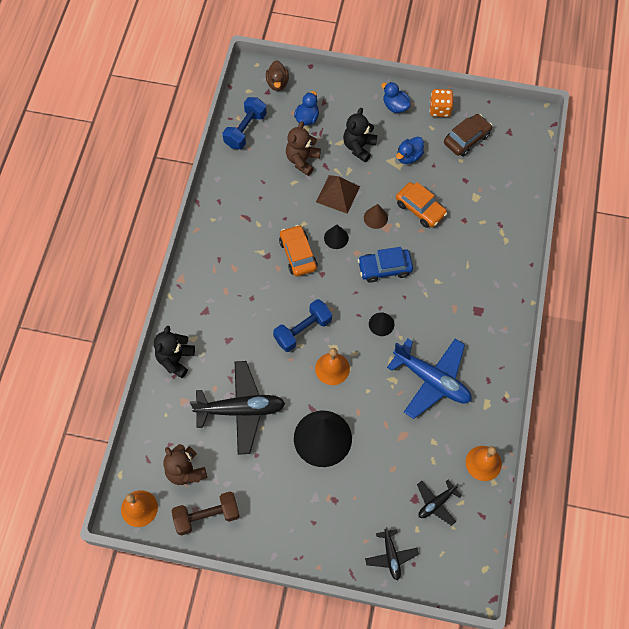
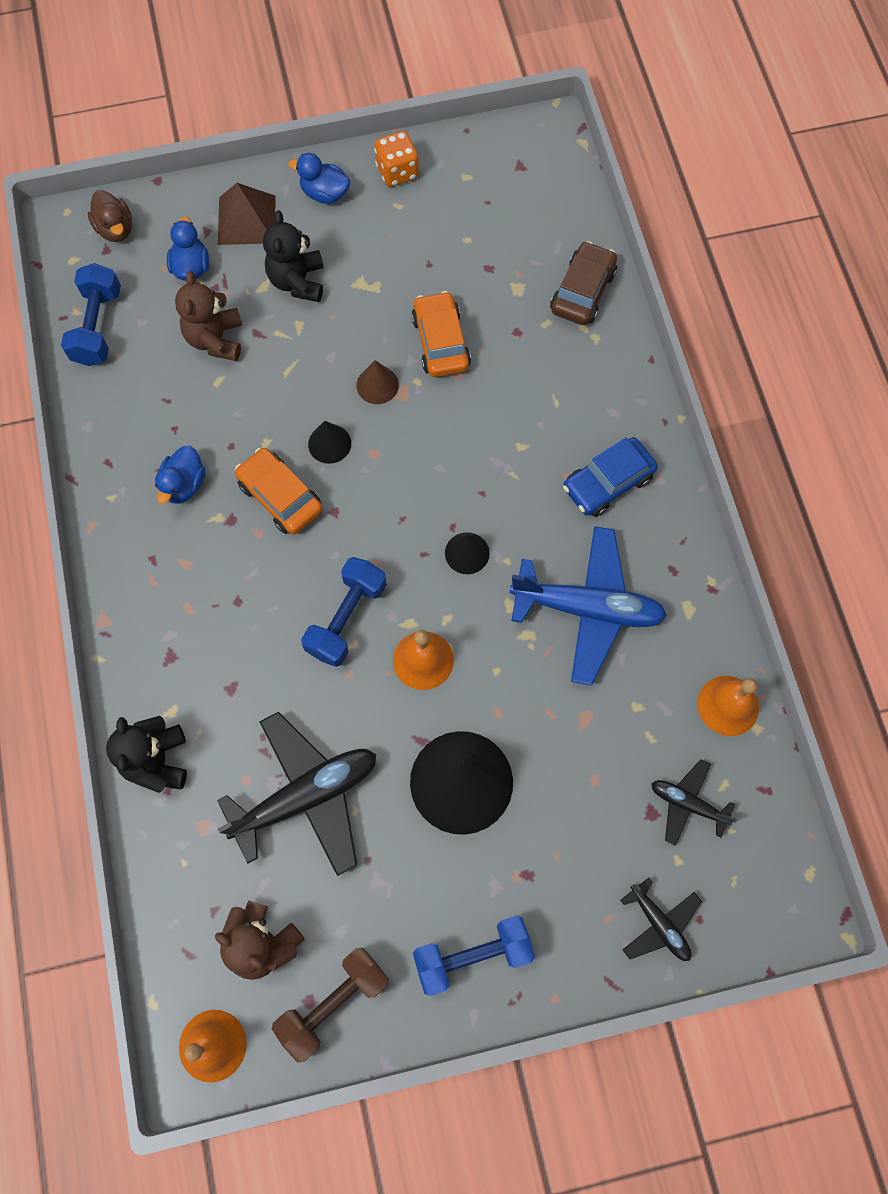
camera: 25 degrees left, 5 degrees up
brown pyramid [316,175,360,214] -> brown pyramid moved to [218,183,276,245]
blue car [358,247,413,283] -> blue car moved to [563,437,658,517]
blue duck [396,137,424,164] -> blue duck moved to [155,446,205,504]
orange car [396,182,447,228] -> orange car turned 120 degrees counterclockwise [411,291,471,377]
black plane [417,480,462,526] -> black plane turned 90 degrees clockwise [651,759,737,846]
brown car [444,114,492,156] -> brown car moved to [550,241,617,325]
none -> blue dumbbell [413,916,535,996]

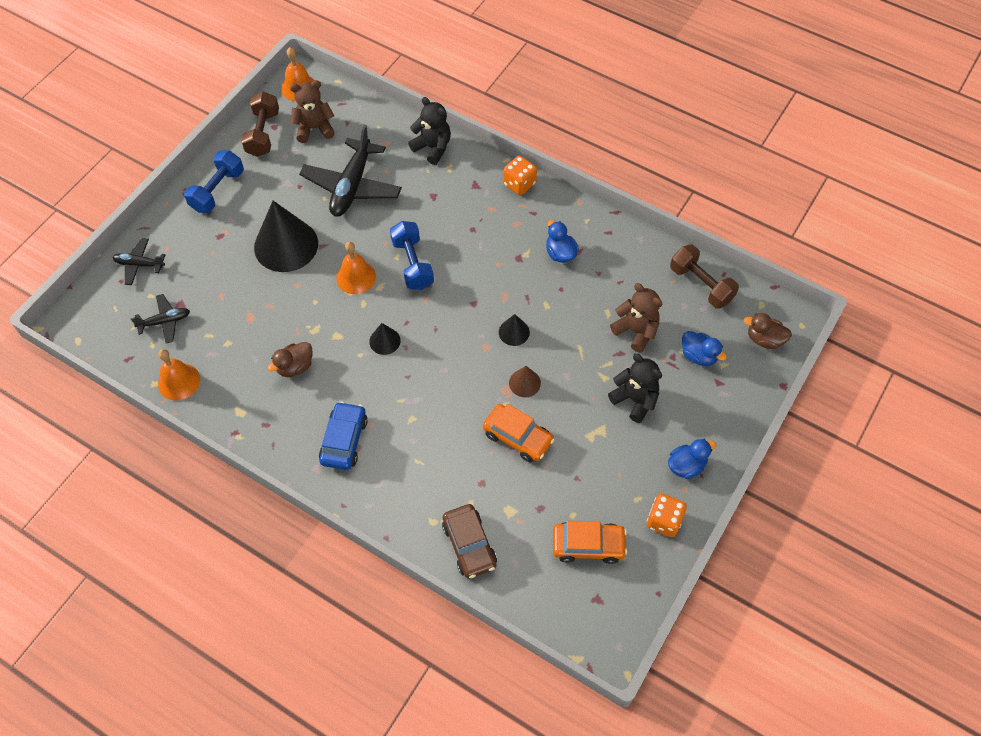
camera: 135 degrees right, 10 degrees down
blue dumbbell [61,263,121,366] -> brown dumbbell [670,244,739,309]
brown pyramid [218,183,276,245] -> none
orange car [235,448,323,535] -> orange car moved to [553,521,627,564]
blue plane [509,526,667,685] -> brown duck [268,342,312,377]
none -> orange dice [503,156,537,195]

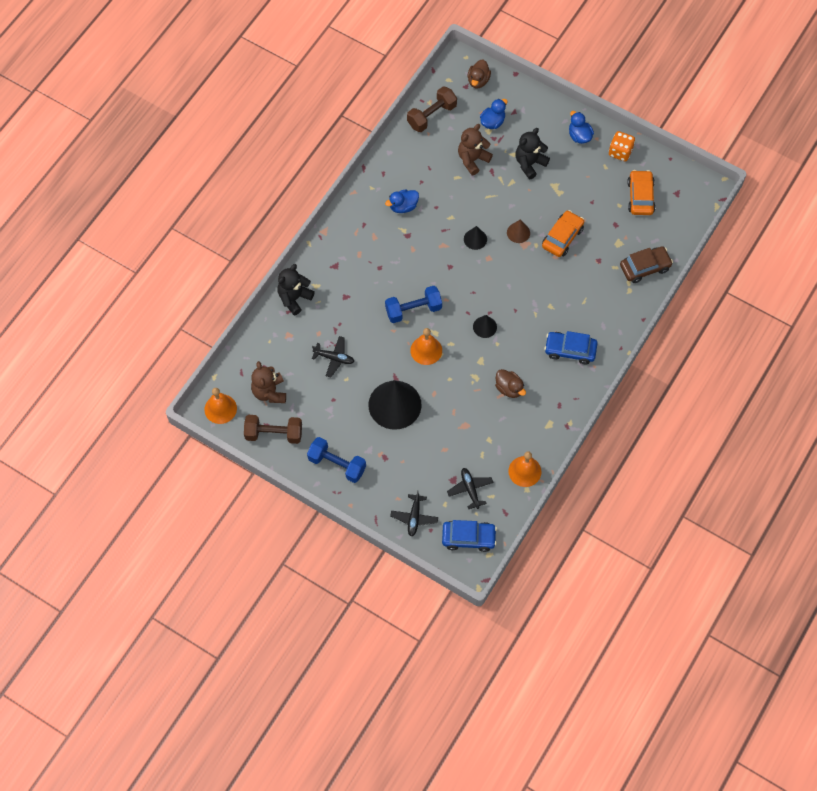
camera: 90 degrees left, 5 degrees up
black plane [299,125,402,217] -> black plane [312,336,355,377], size x0.52
orange dice [503,156,537,195] -> none
none -> blue car [442,520,497,552]

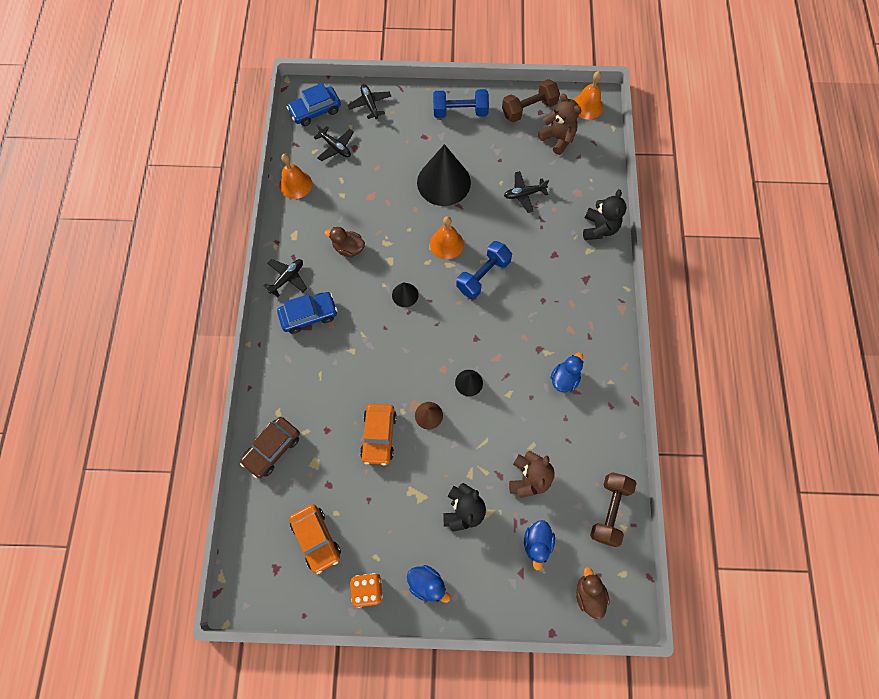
camera: 150 degrees right, 5 degrees up
none -> black plane [263,259,307,298]

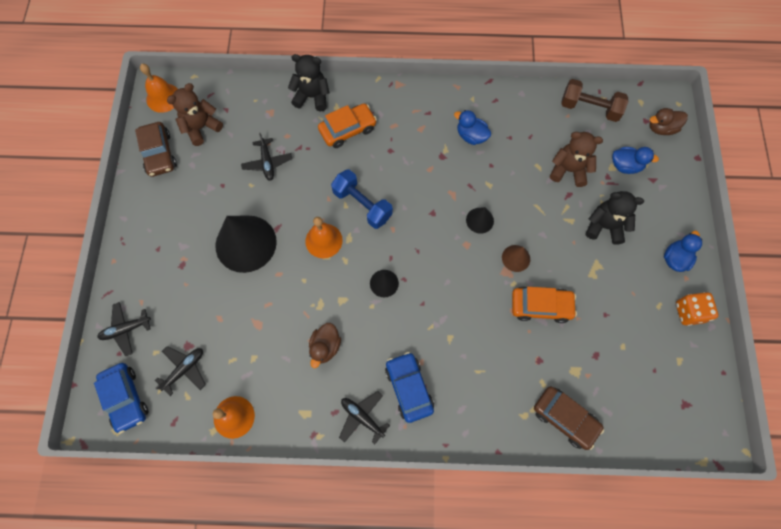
camera: 90 degrees left, 0 degrees up
orange car [289,504,341,574] -> orange car moved to [318,103,377,148]
blue dumbbell [433,89,489,118] -> none
brown dumbbell [502,79,560,122] -> brown car [135,122,177,177]

